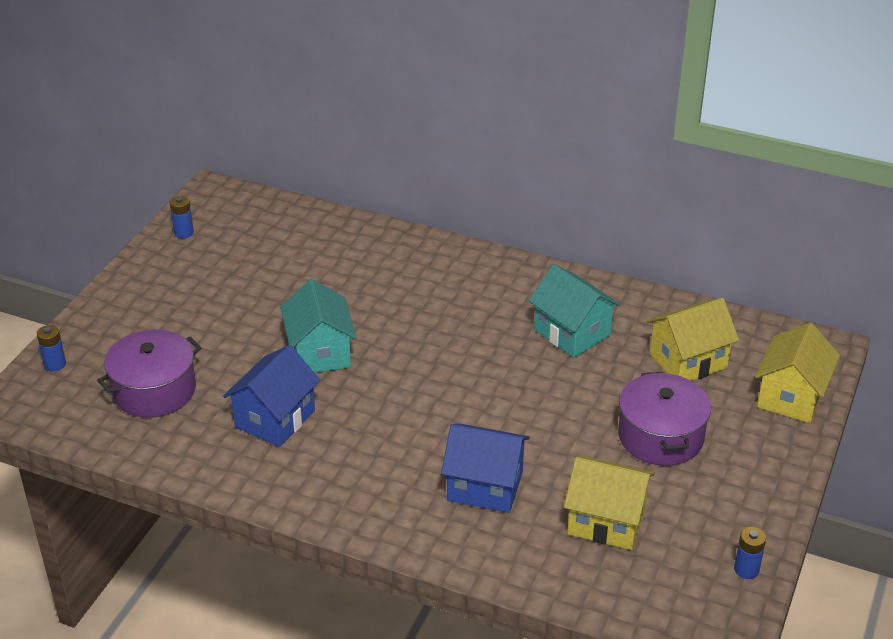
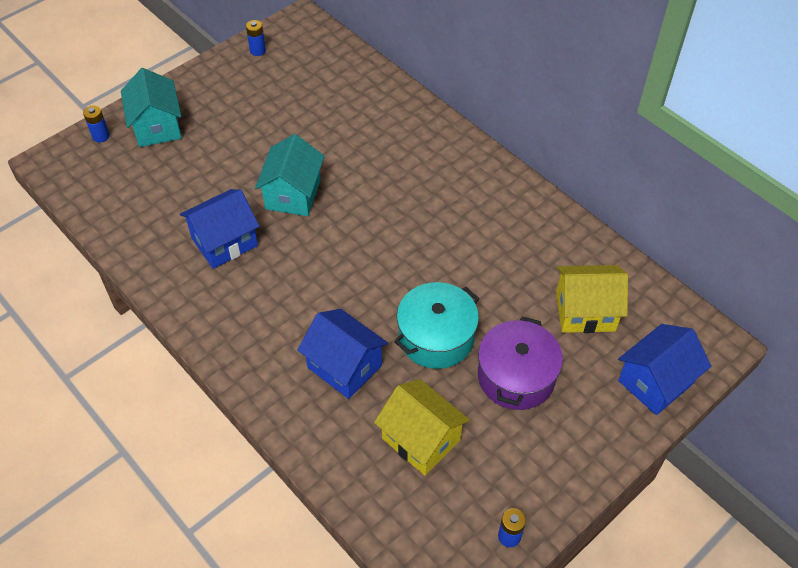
camera: 25 degrees right, 15 degrees up
purple pot [97,329,201,418] -> none
turquoise house [529,264,621,358] -> turquoise house moved to [121,68,182,147]
yellow house [755,323,840,423] -> blue house [618,324,711,415]
none -> turquoise pot [394,282,479,369]

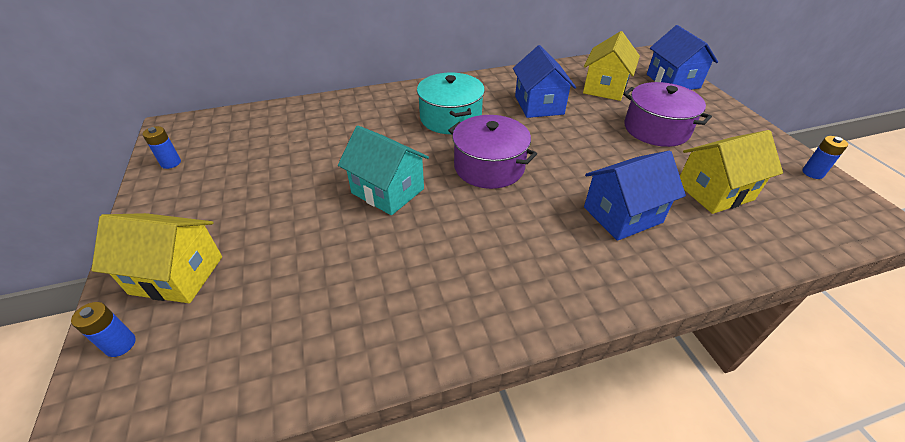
camera: 65 degrees left, 10 degrees down
turquoise house [121,68,182,147] -> yellow house [91,213,222,303]
blue house [180,189,260,269] -> blue house moved to [513,45,576,118]
turquoise pot [394,282,479,369] -> turquoise pot moved to [417,73,485,134]
none -> purple pot [448,115,537,189]

